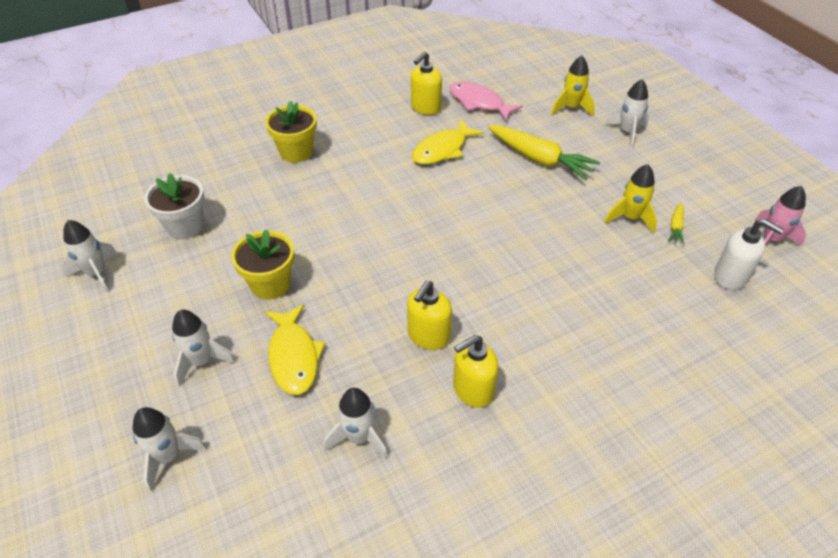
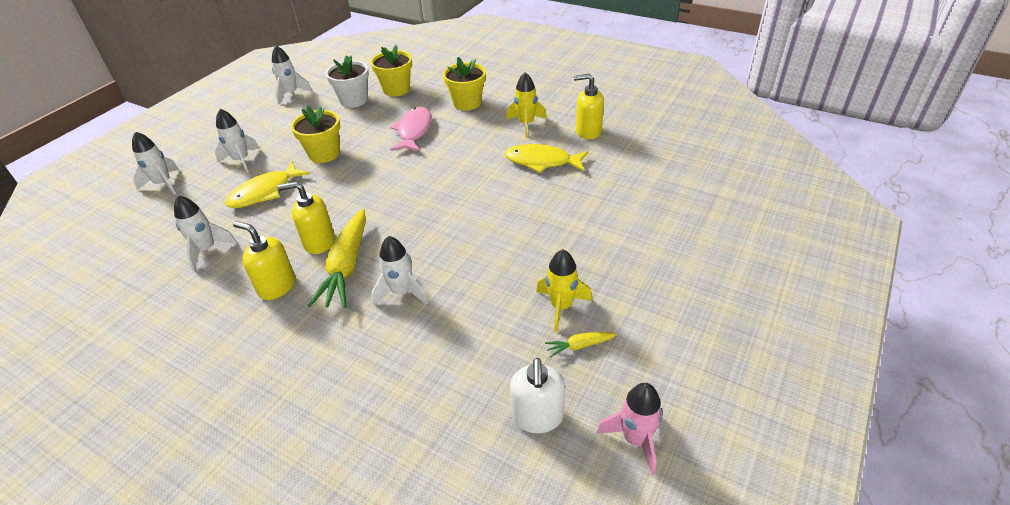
camera: 60 degrees right, 5 degrees down
pink fish [449,82,523,121] -> pink fish moved to [390,107,432,151]
yellow carrot [488,126,600,180] -> yellow carrot moved to [308,209,366,308]
yellow rocket [551,56,595,116] -> yellow rocket moved to [506,72,546,137]
white rocket [604,79,649,148] -> white rocket moved to [371,236,428,306]
none -> yellow flower pot [370,45,412,97]

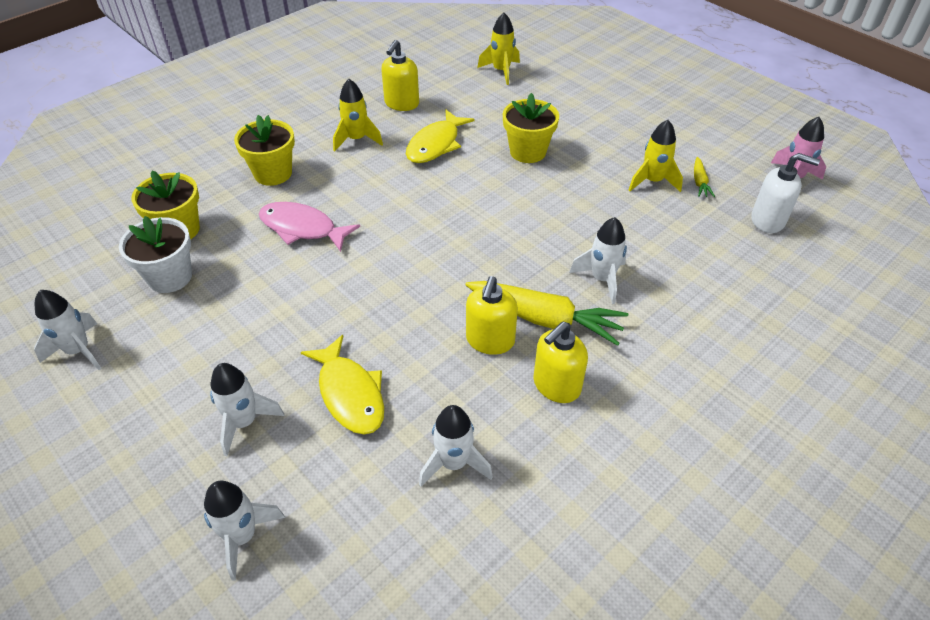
camera: 75 degrees left, 5 degrees up
yellow flower pot [291,105,340,163] -> yellow flower pot moved to [503,93,559,163]
none -> yellow rocket [477,13,520,85]

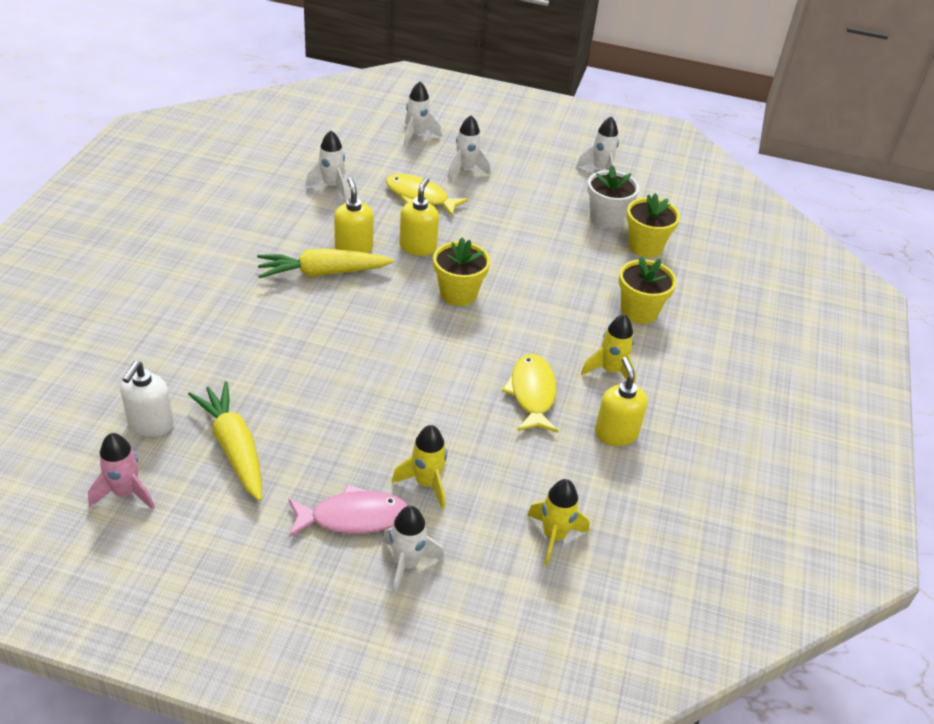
camera: 145 degrees right, 5 degrees down
pink fish [259,202,360,252] -> pink fish moved to [288,484,408,537]
yellow flower pot [503,93,559,163] -> yellow flower pot moved to [433,238,490,306]
yellow soap dispenser [533,322,588,403] -> yellow soap dispenser moved to [399,177,439,256]
white rocket [569,217,627,304] -> white rocket moved to [382,506,444,595]
yellow rocket [629,120,683,192] -> yellow rocket moved to [392,425,447,509]
yellow carrot [694,157,715,197] -> yellow carrot [188,381,262,501], size x2.21
white soap dispenser [751,153,820,233] -> white soap dispenser turned 60 degrees counterclockwise [120,361,174,437]

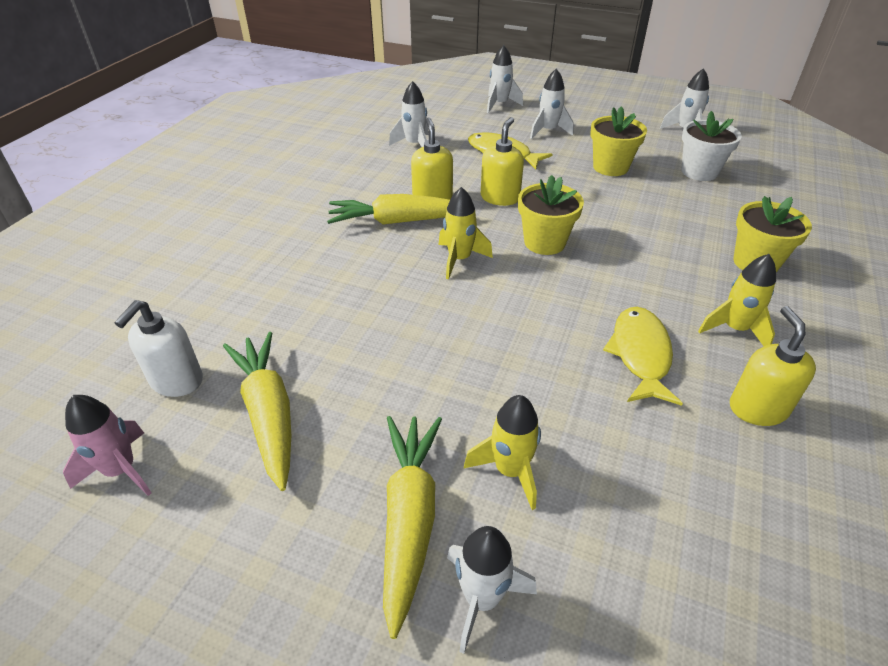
camera: 10 degrees right, 0 degrees up
pink fish [288,484,408,537] -> yellow carrot [383,416,442,639]
yellow rocket [527,479,590,566] -> yellow rocket moved to [439,187,493,280]
yellow flower pot [626,193,680,257] -> yellow flower pot moved to [590,106,647,176]

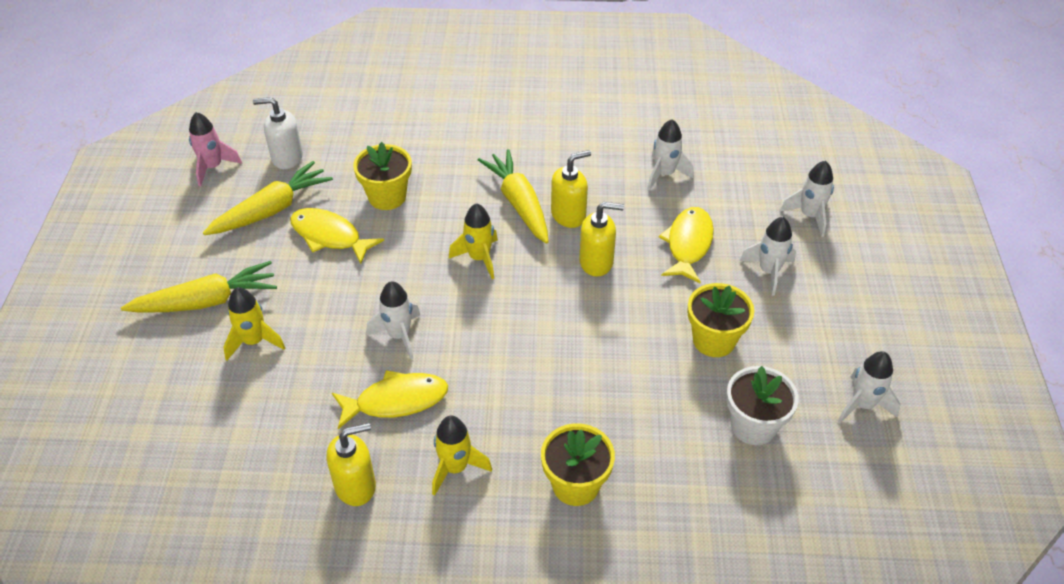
camera: 70 degrees right, 5 degrees up
white rocket [447,526,537,654] -> white rocket moved to [366,281,420,359]
yellow flower pot [518,175,584,255] -> yellow flower pot moved to [353,142,412,210]
none -> yellow fish [290,208,384,264]

